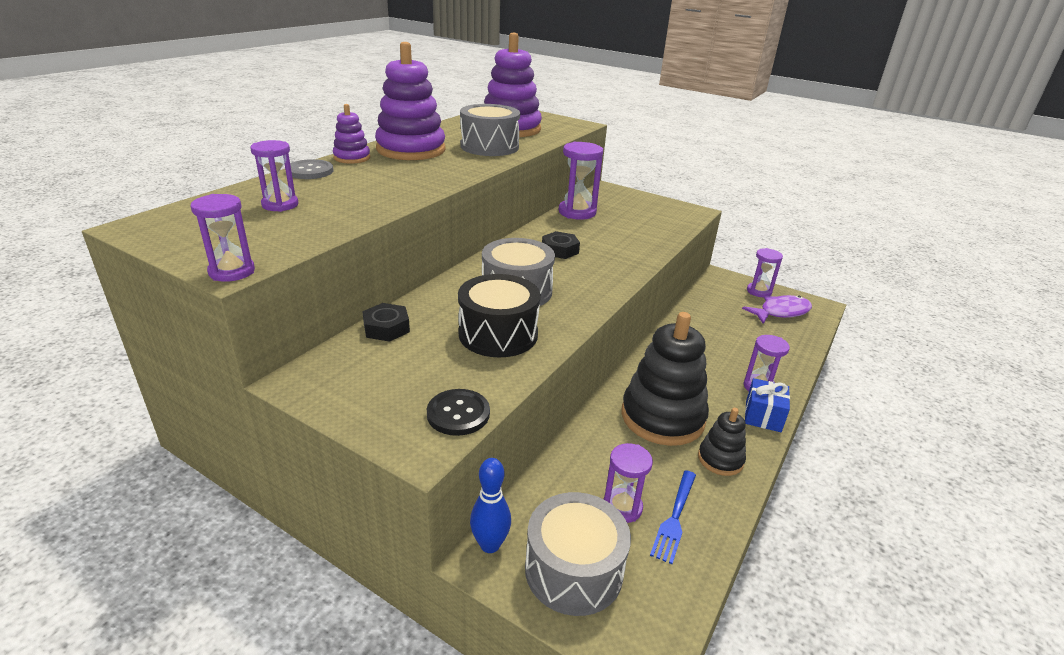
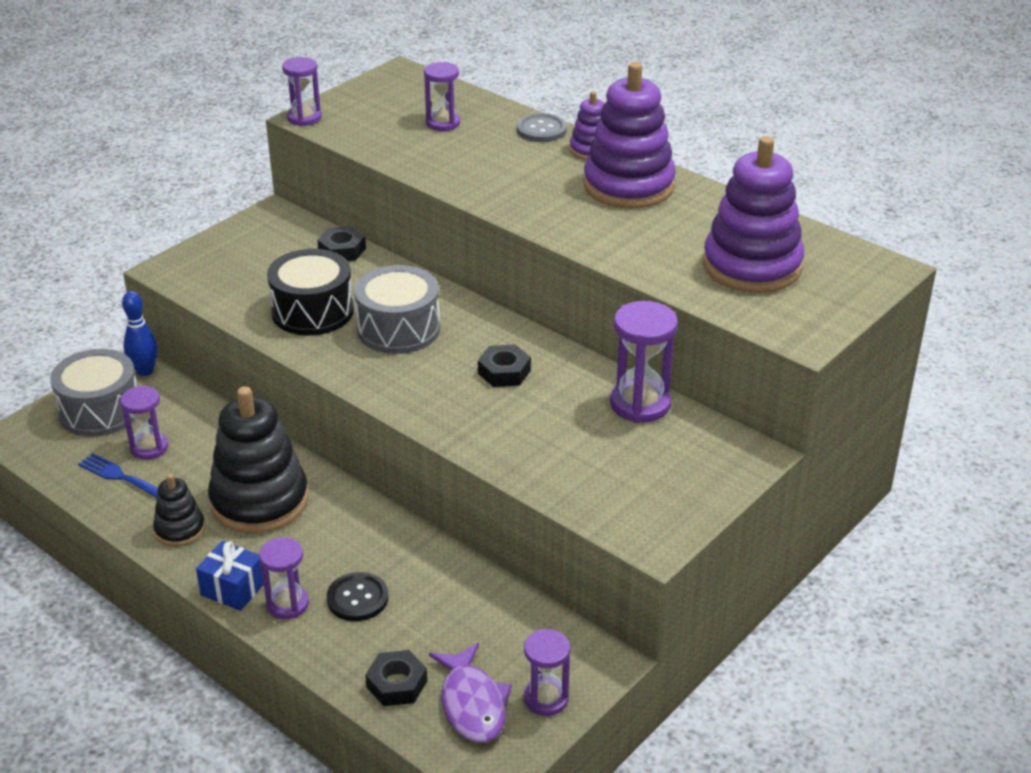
camera: 100 degrees right, 5 degrees up
black button [427,389,490,436] -> black button moved to [327,572,388,621]
grey drum [460,104,520,156] -> none
none -> black nut [365,650,427,706]

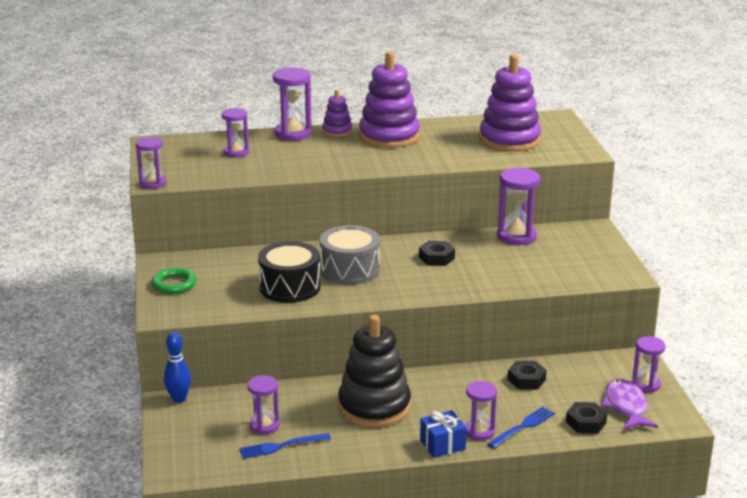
camera: 50 degrees left, 10 degrees down
grey drum [50,349,137,437] -> none
black stacking toy [153,474,205,547] -> none
black nut [317,226,366,261] -> black nut moved to [508,361,547,389]
black button [327,572,388,621] -> none
purple fish [429,642,512,743] -> purple fish turned 120 degrees counterclockwise [601,379,658,430]
grey button [517,113,567,142] -> purple hourglass [273,67,312,141]
none -> green ring [152,267,197,294]
none -> blue fork [488,407,555,448]

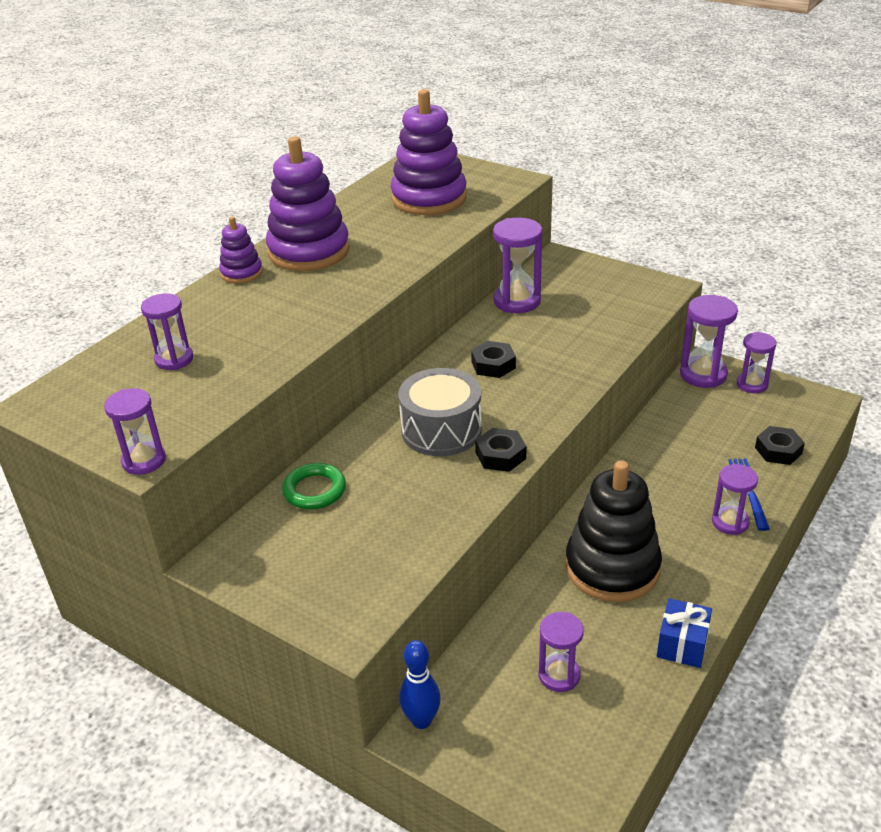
camera: 45 degrees left, 10 degrees up
green ring [152,267,197,294] -> green ring moved to [282,463,346,509]
blue fork [239,433,331,459] -> none
black drum [258,241,321,303] -> none
purple hourglass [273,67,312,141] -> purple hourglass moved to [680,295,738,388]
blue gift [420,410,467,458] -> blue gift moved to [657,598,712,668]
black nut [508,361,547,389] -> black nut moved to [475,428,526,472]
purple fish [601,379,658,430] -> none

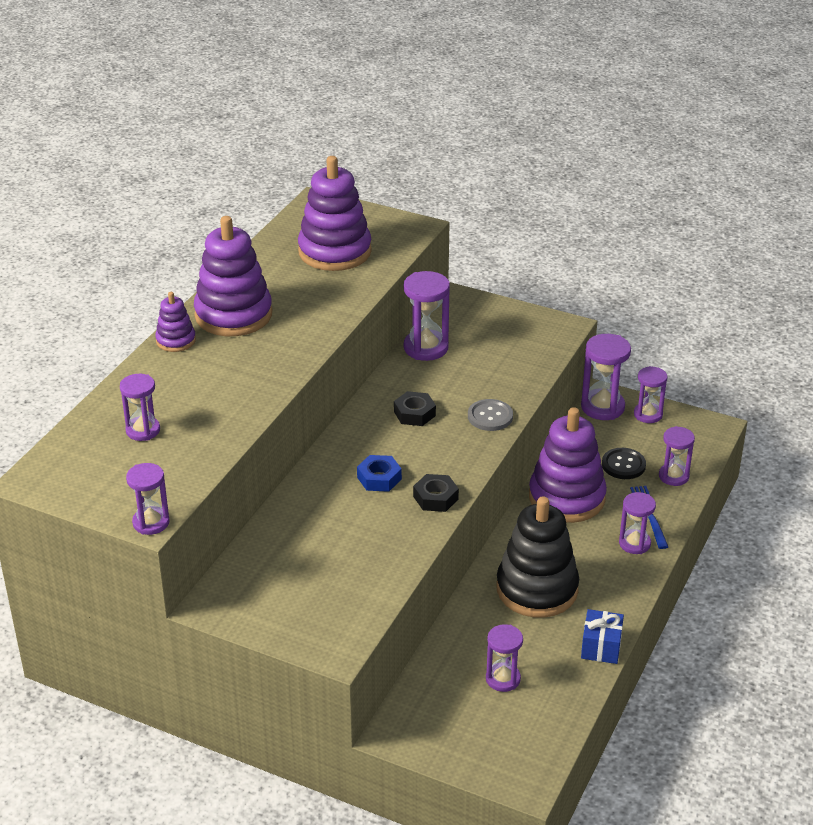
camera: 10 degrees left, 0 degrees up
green ring [282,463,346,509] -> none
grey drum [398,368,482,456] -> blue nut [357,455,402,492]
blue bowling pin [399,640,441,729] -> none
black nut [755,426,805,465] -> purple hourglass [659,426,695,486]
none -> grey button [468,399,513,431]
none -> purple stacking toy [529,407,607,523]
none -> black button [602,448,646,479]

